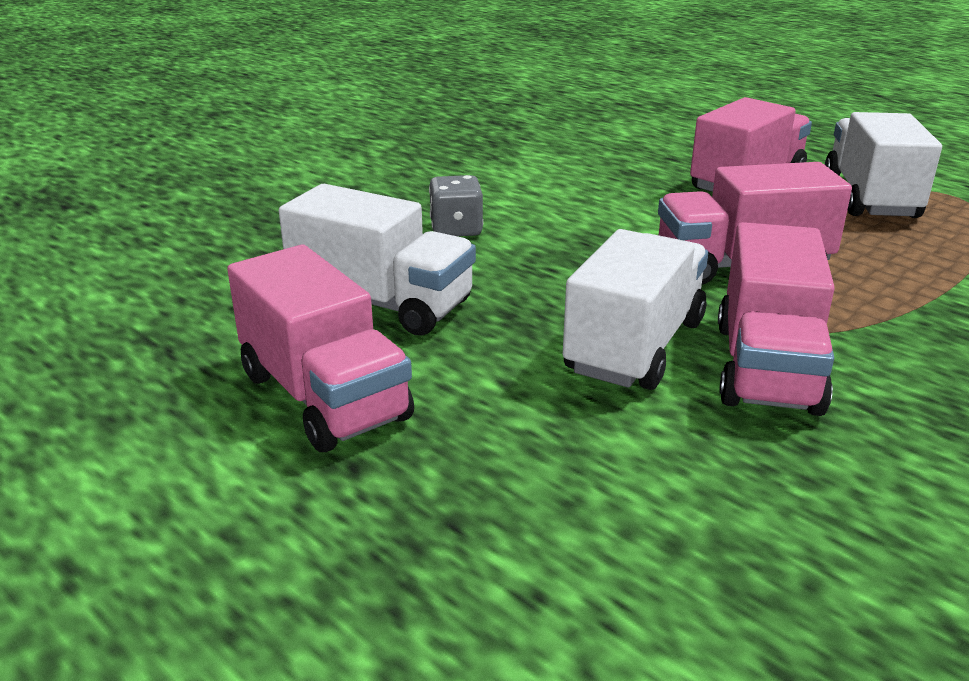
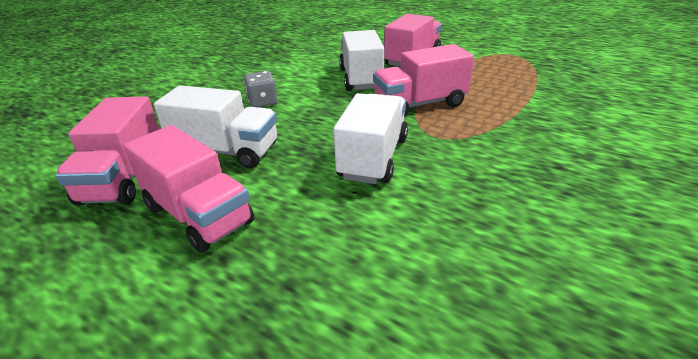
camera: 10 degrees left, 5 degrees up
pink truck [718,222,835,416] -> pink truck moved to [55,96,159,206]
white truck [825,112,942,218] -> white truck moved to [339,30,384,91]

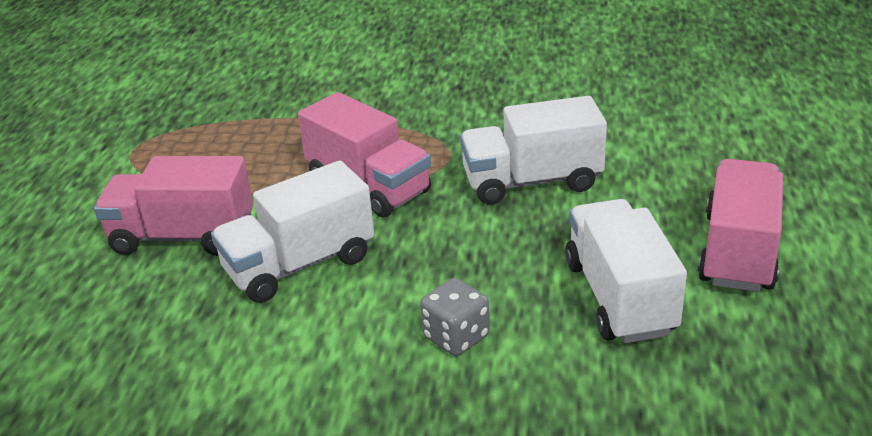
camera: 115 degrees left, 0 degrees up
pink truck [55,96,159,206] -> none

